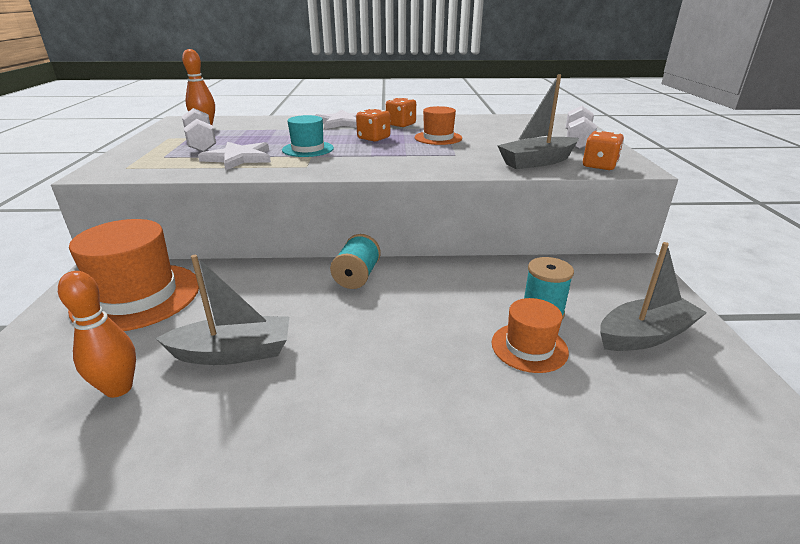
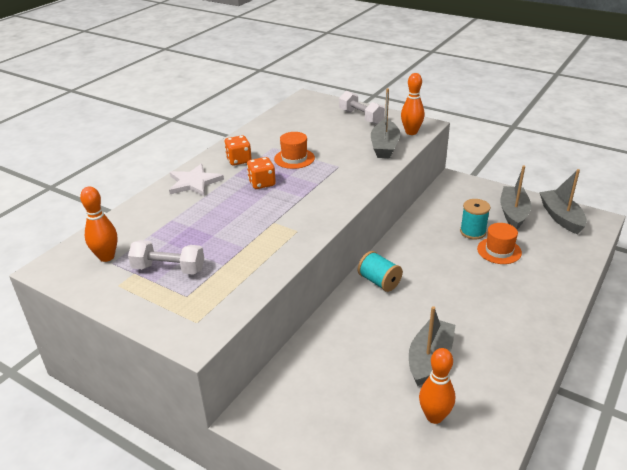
camera: 55 degrees left, 5 degrees up
orange hat [68,219,199,331] -> none
white star [198,142,271,171] -> none
turquoise hat [282,115,334,157] -> none
orange dice [583,131,624,170] -> orange bowling pin [401,73,425,135]
none -> grey boat [539,169,587,234]

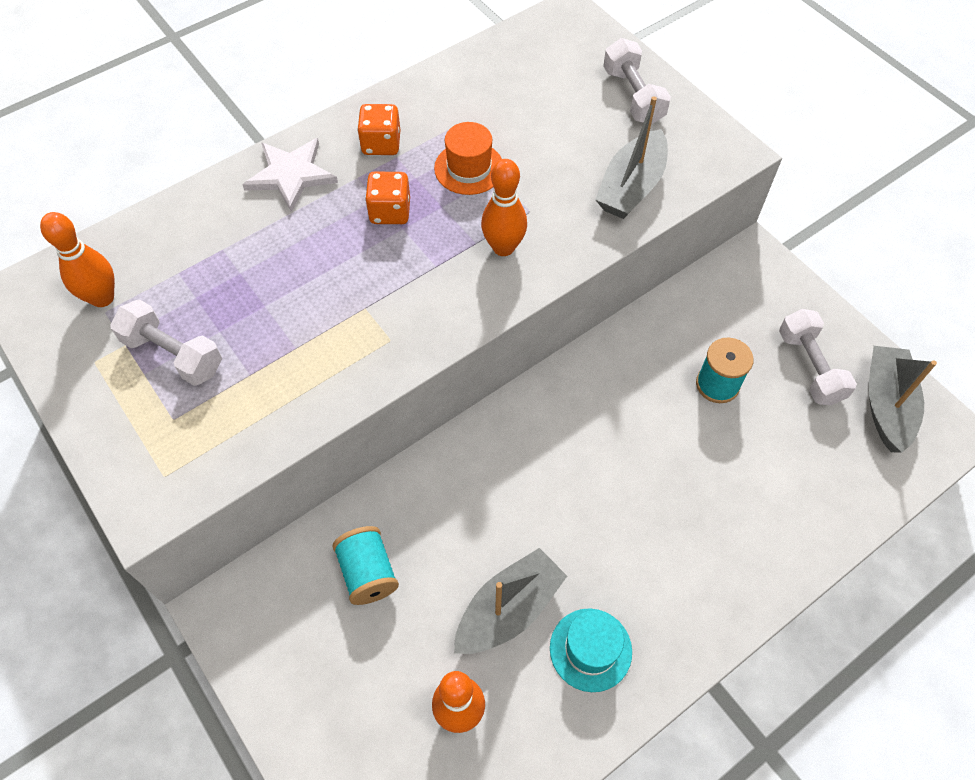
camera: 20 degrees right, 25 degrees up
turquoise spool [358,251,403,292] -> turquoise spool moved to [332,526,399,605]
orange bowling pin [401,73,425,135] -> orange bowling pin moved to [481,159,527,256]
orange hat [477,223,522,264] -> none
grey boat [500,166,531,229] -> white dumbbell [779,309,857,405]
none -> turquoise hat [550,609,632,692]

